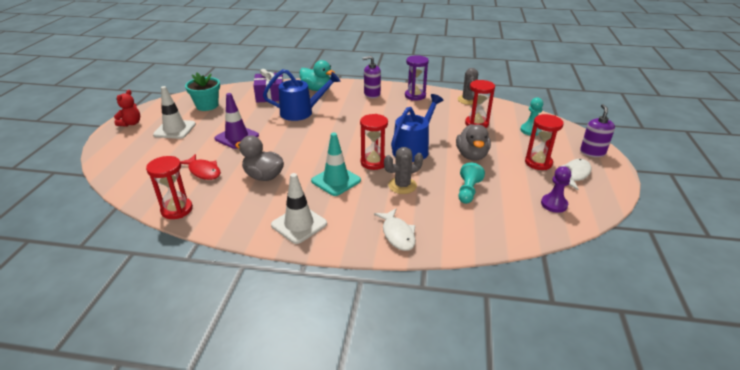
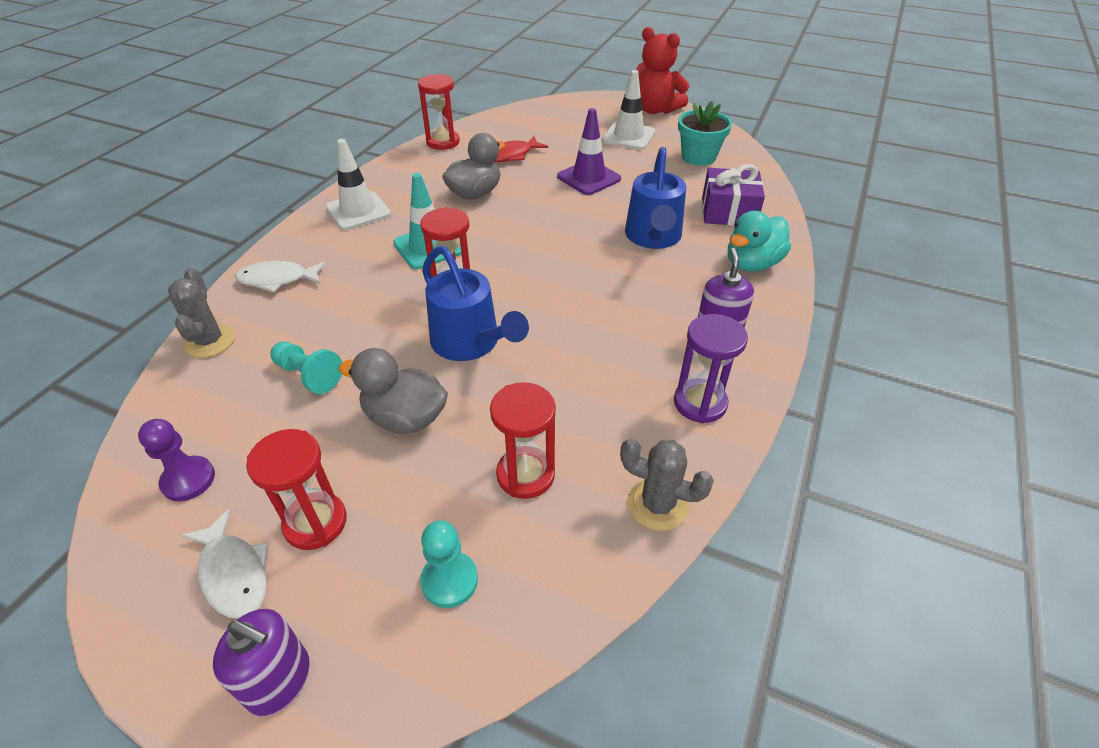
camera: 105 degrees right, 10 degrees up
red teddy bear [114,90,140,127] -> red teddy bear [636,27,689,114], size x1.67
grey cactus [384,147,423,194] -> grey cactus moved to [168,268,235,358]

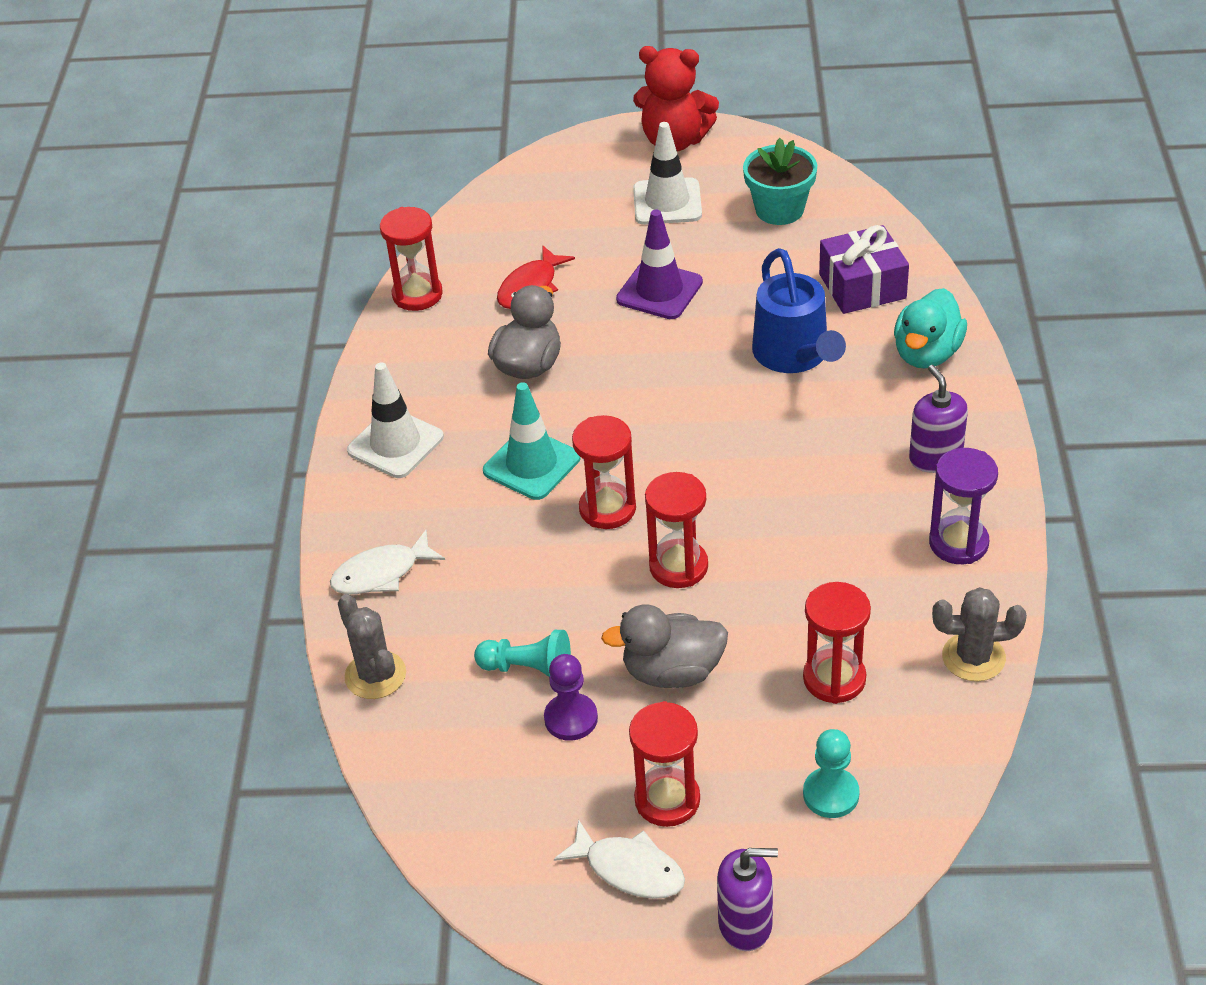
camera: 20 degrees left, 0 degrees up
purple pawn [138,419,215,501] -> purple pawn moved to [544,654,598,741]
blue watering can [422,246,529,361] -> red hourglass [645,472,708,588]

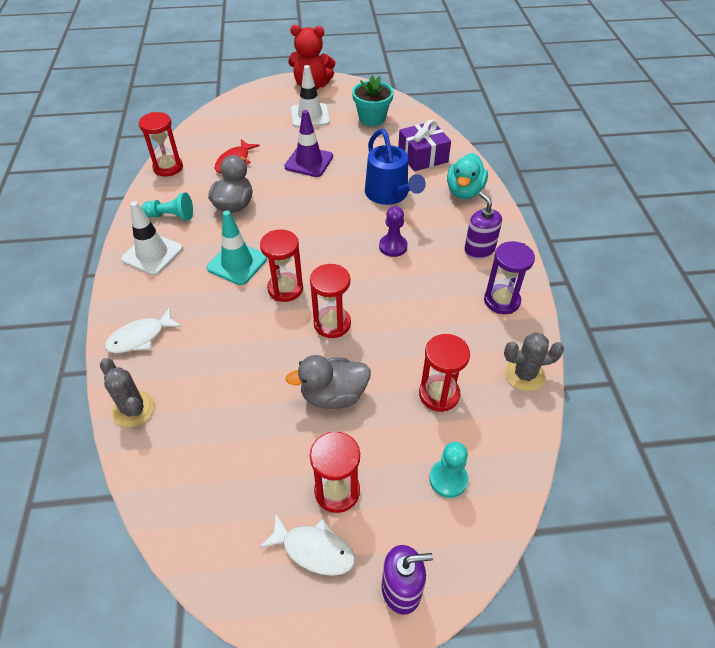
camera: 10 degrees left, 5 degrees up
turquoise pawn [474,630,571,677] -> turquoise pawn moved to [141,193,193,221]
purple pawn [544,654,598,741] -> purple pawn moved to [379,206,408,257]

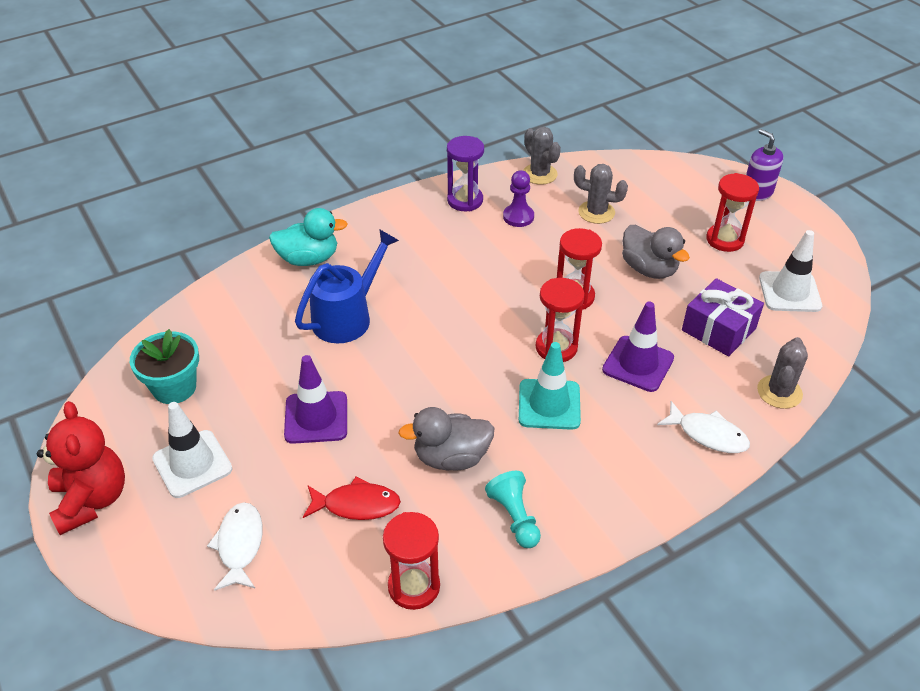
camera: 115 degrees left, 5 degrees down
white traffic cone [121,201,183,275] -> white traffic cone moved to [759,230,822,312]
white fish [259,514,355,576] -> white fish moved to [207,502,263,591]
purple pawn [379,206,408,257] -> purple pawn moved to [503,170,534,227]
purple gift [398,119,451,171] -> purple gift moved to [682,278,764,356]
red hourglass [419,334,470,412] -> grey cactus [574,164,628,224]
turquoise pawn [429,442,468,498] -> none
purple soap dispenser [464,192,502,259] -> none
none -> purple traffic cone [602,302,674,392]

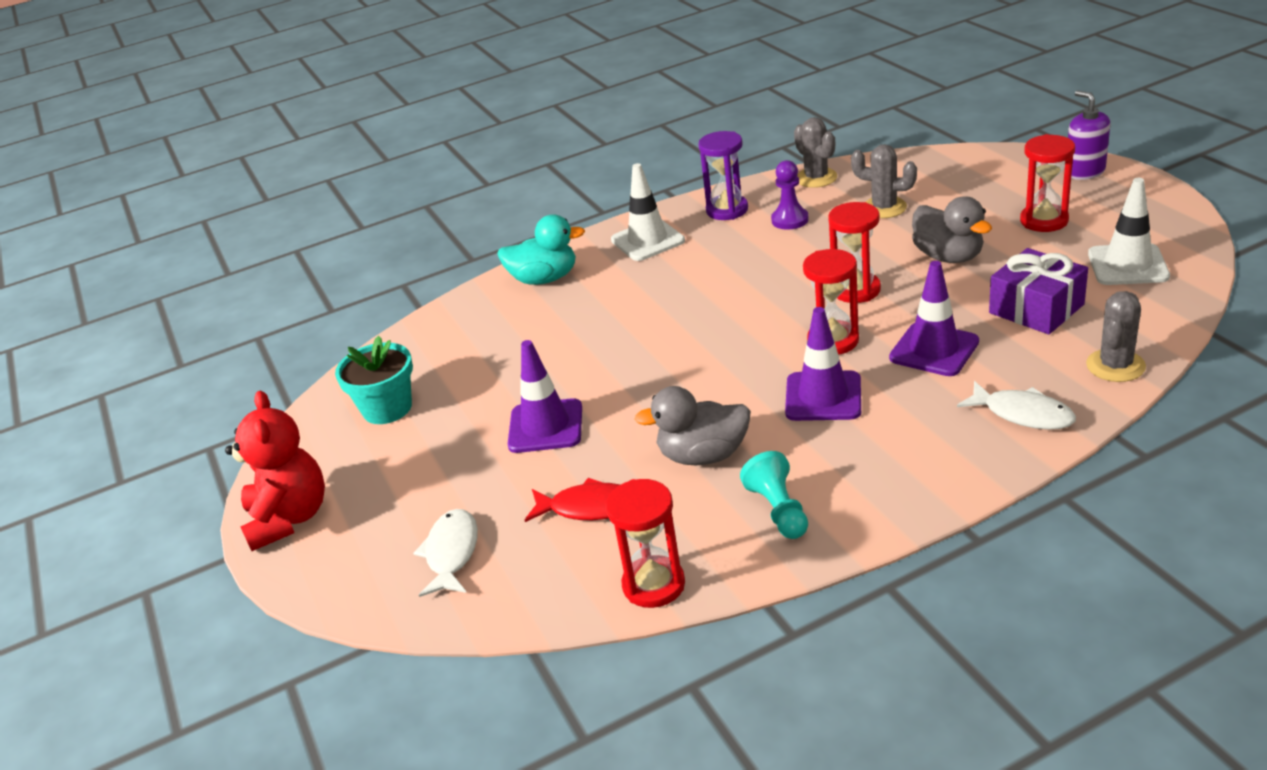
camera: 10 degrees right, 10 degrees down
white traffic cone [152,402,233,498] -> white traffic cone moved to [611,163,685,261]
blue watering can [295,229,399,343] -> none
turquoise traffic cone [519,342,581,430] -> purple traffic cone [785,307,861,421]

